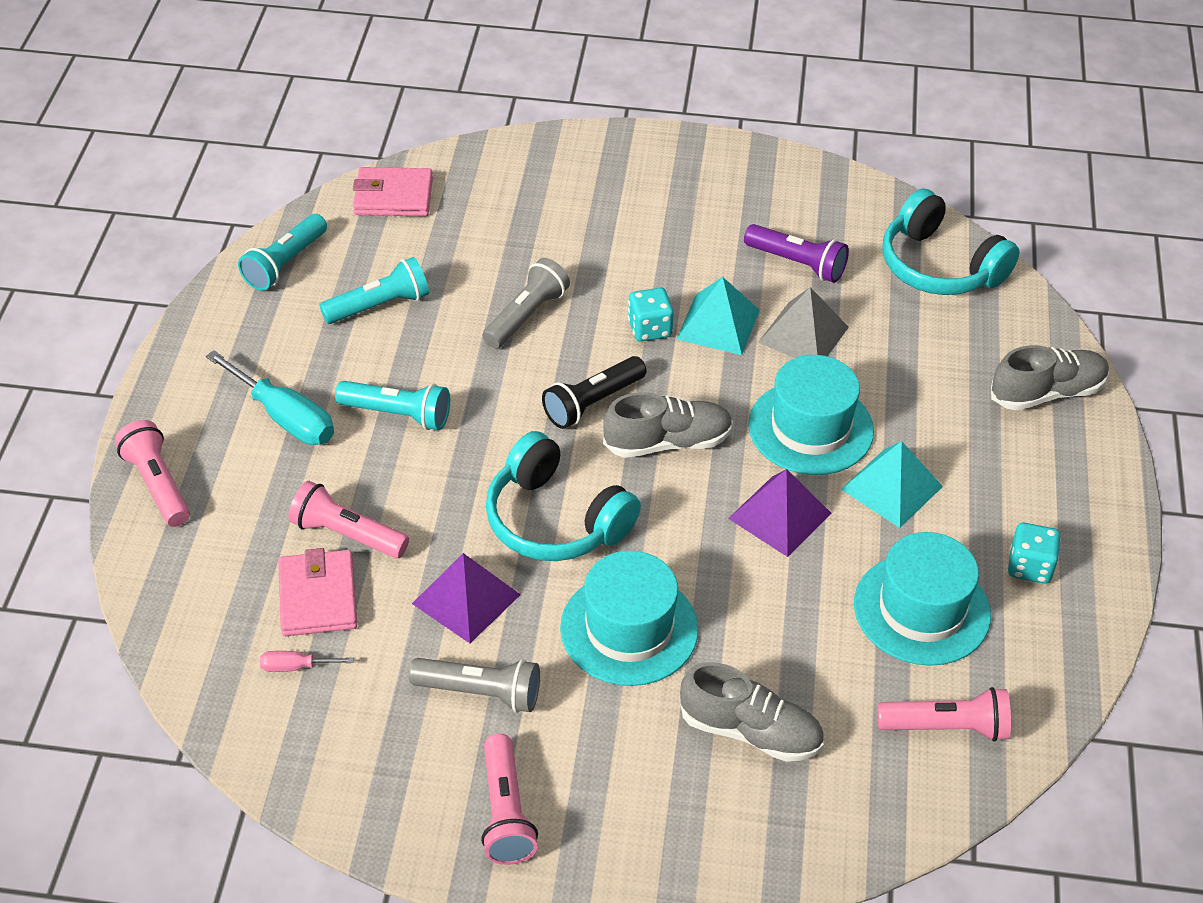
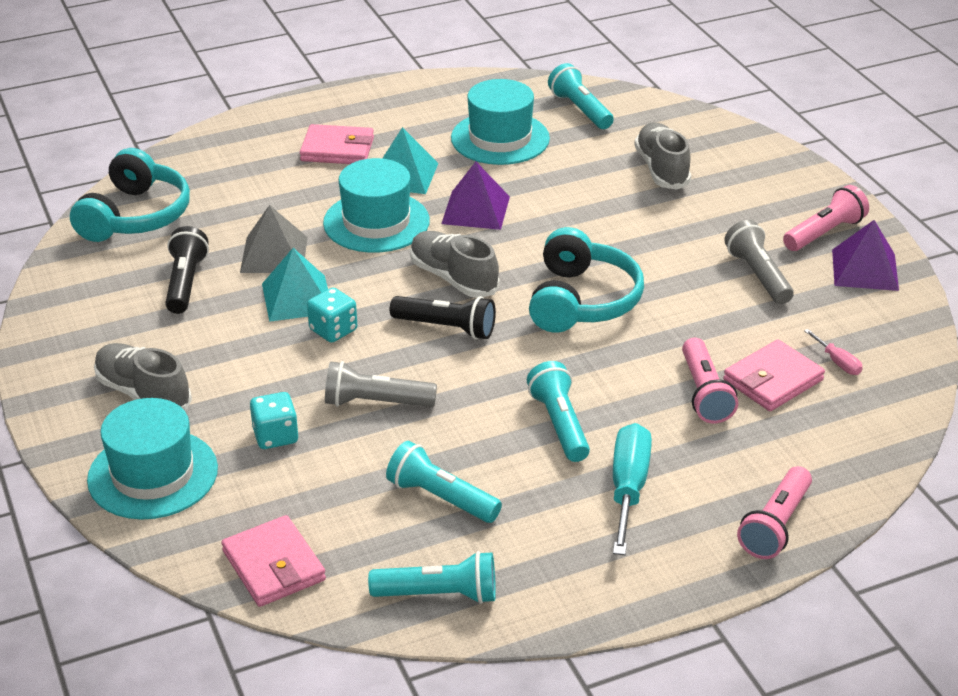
camera: 120 degrees left, 10 degrees down
purple pyramid [412,553,521,643] -> purple pyramid moved to [832,220,899,291]
turquoise hat [560,551,698,686] -> turquoise hat moved to [87,398,218,520]
purple flashlight [744,224,849,283] -> black flashlight [165,226,209,314]
pink flashlight [877,687,1011,742] -> turquoise flashlight [548,63,614,129]
grey shoe [991,345,1109,410] -> grey shoe moved to [94,343,192,412]
turquoise dice [1008,523,1061,584] -> turquoise dice moved to [250,392,299,449]
none -> pink wallet [300,124,374,164]

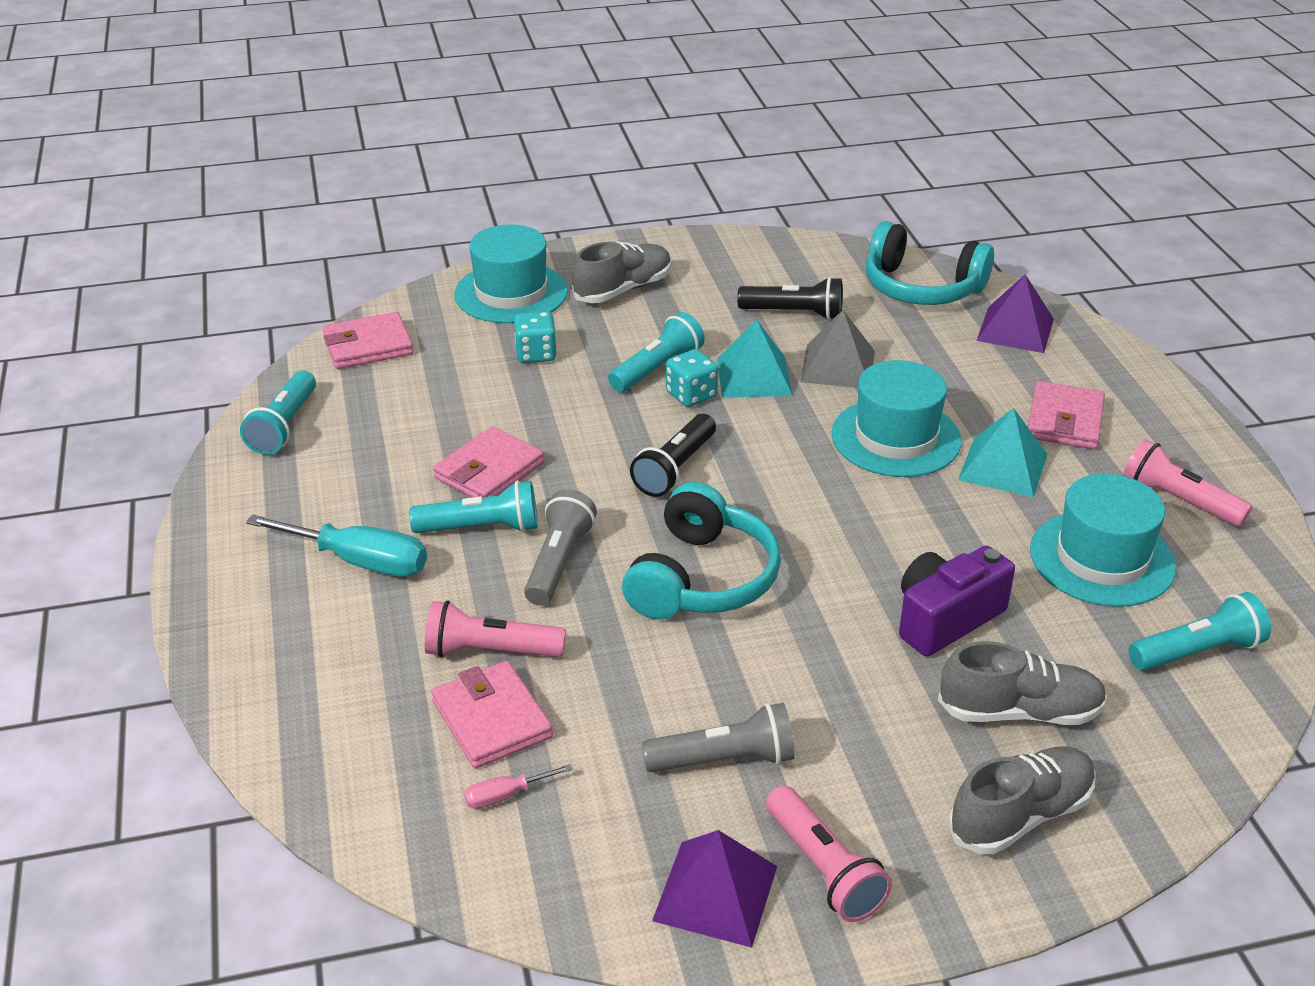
camera: 100 degrees right, 0 degrees up
grey flashlight [325,361,437,407] -> grey flashlight moved to [524,489,597,606]
turquoise flashlight [386,441,502,523] -> turquoise flashlight moved to [608,312,705,392]
grey shoe [410,231,499,298] -> grey shoe moved to [948,746,1096,854]
purple pyramid [441,162,510,230] -> purple pyramid moved to [977,274,1054,353]
turquoise headphones [529,227,644,332] -> turquoise headphones turned 90 degrees counterclockwise [622,482,781,619]
pink flashlight [737,466,812,559] -> pink flashlight moved to [1123,439,1252,527]
none -> pink wallet [433,426,544,498]
none -> purple camera [899,546,1015,657]

